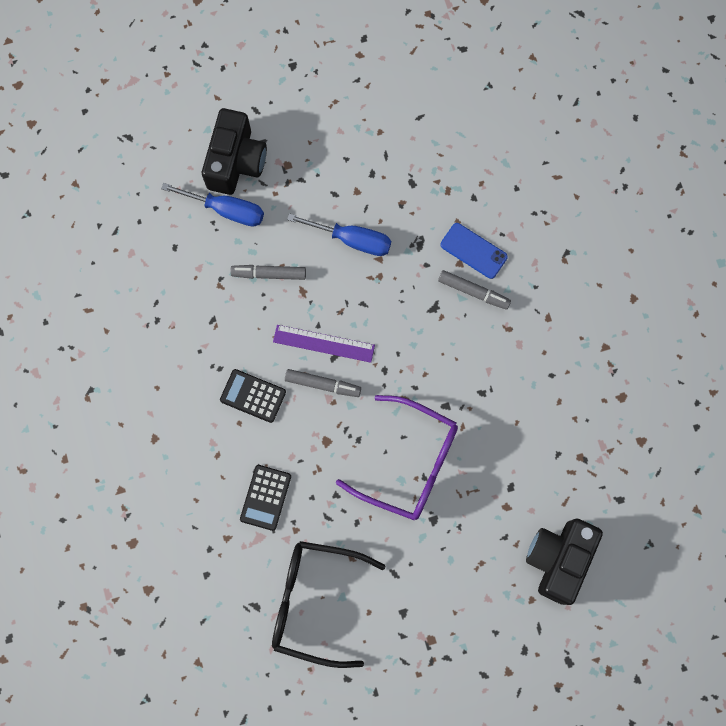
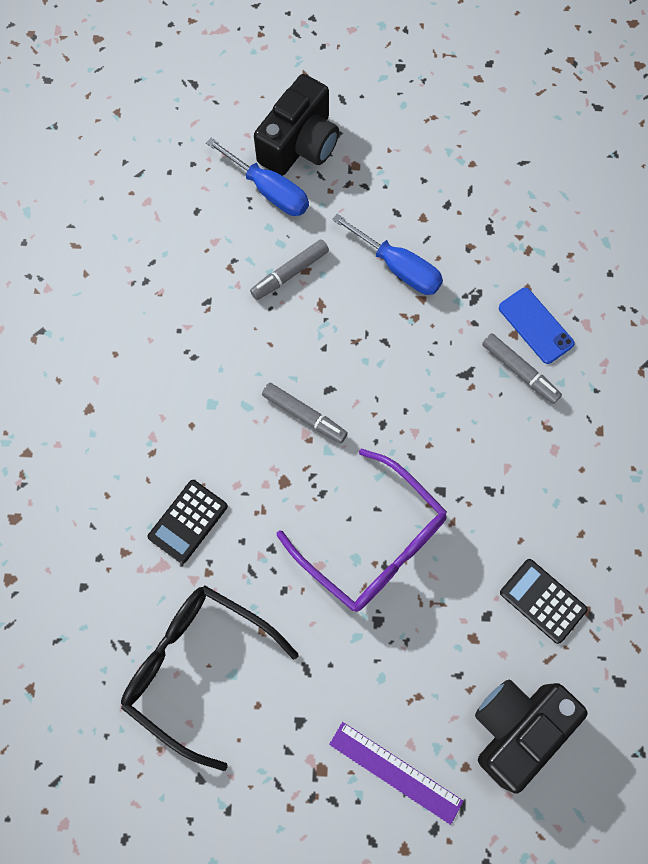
camera: 20 degrees right, 5 degrees down
black calculator [220,369,286,423] -> black calculator moved to [500,559,588,644]
grey marker [230,265,306,280] -> grey marker turned 60 degrees counterclockwise [250,239,329,300]
purple ruler [273,325,375,363] -> purple ruler moved to [329,722,463,825]

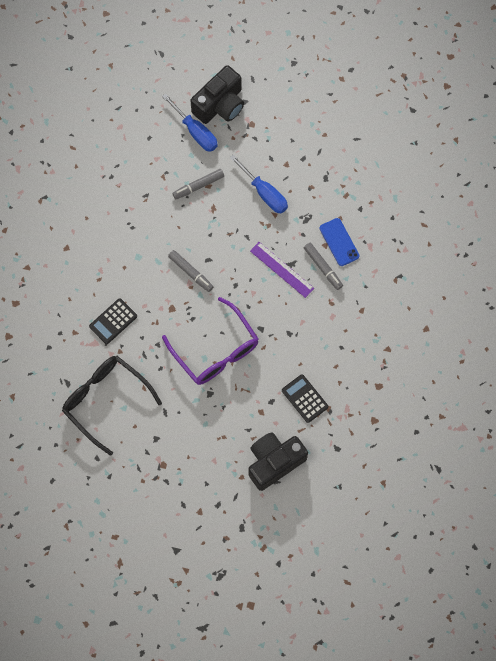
camera: 10 degrees right, 0 degrees up
purple ruler [329,722,463,825] -> purple ruler moved to [250,242,314,298]

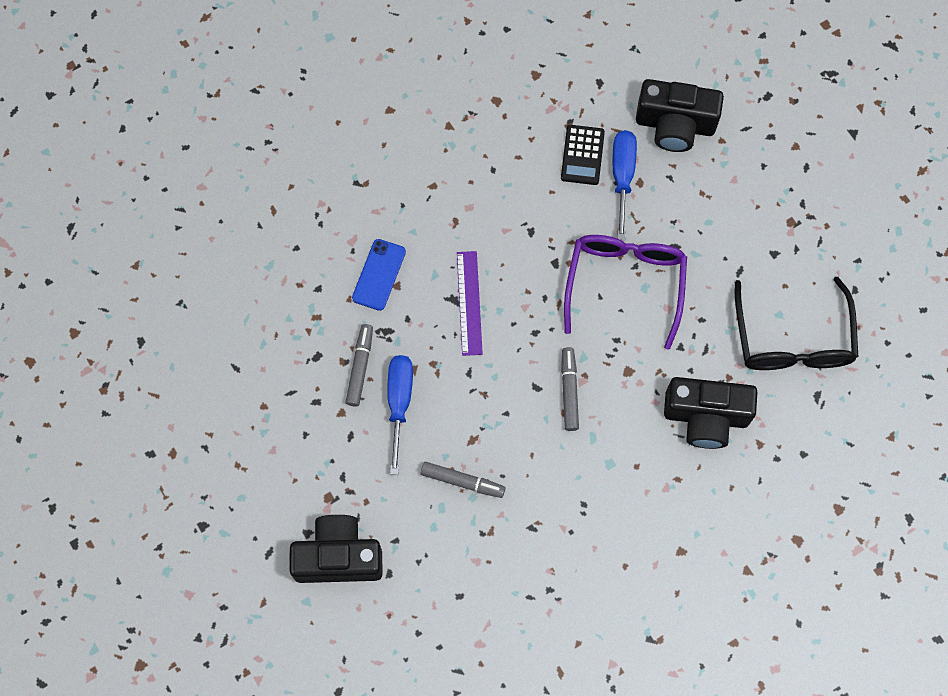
camera: 135 degrees left, 0 degrees up
black calculator [89,298,137,344] -> black camera [664,377,757,449]
blue screwdriver [162,93,218,152] -> blue screwdriver moved to [613,130,637,240]
grey marker [304,243,343,290] -> grey marker moved to [346,324,373,406]

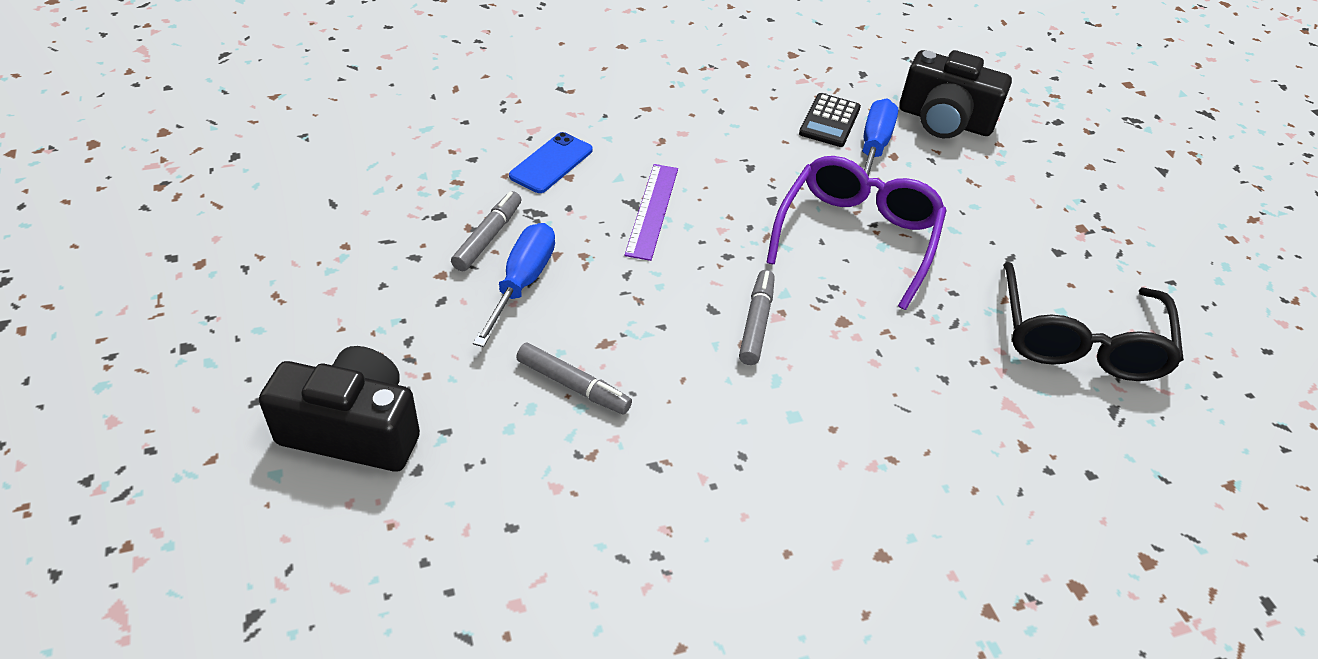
camera: 10 degrees right, 25 degrees down
black camera [664,377,757,449] -> none

